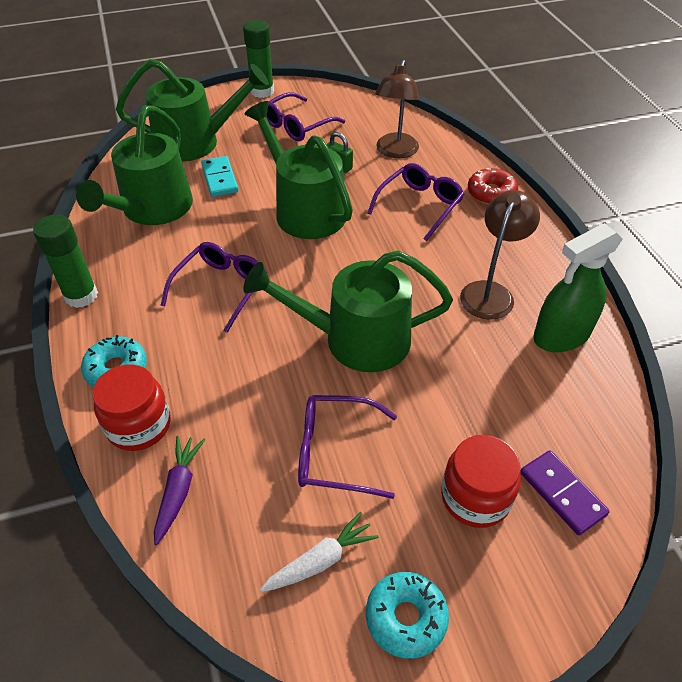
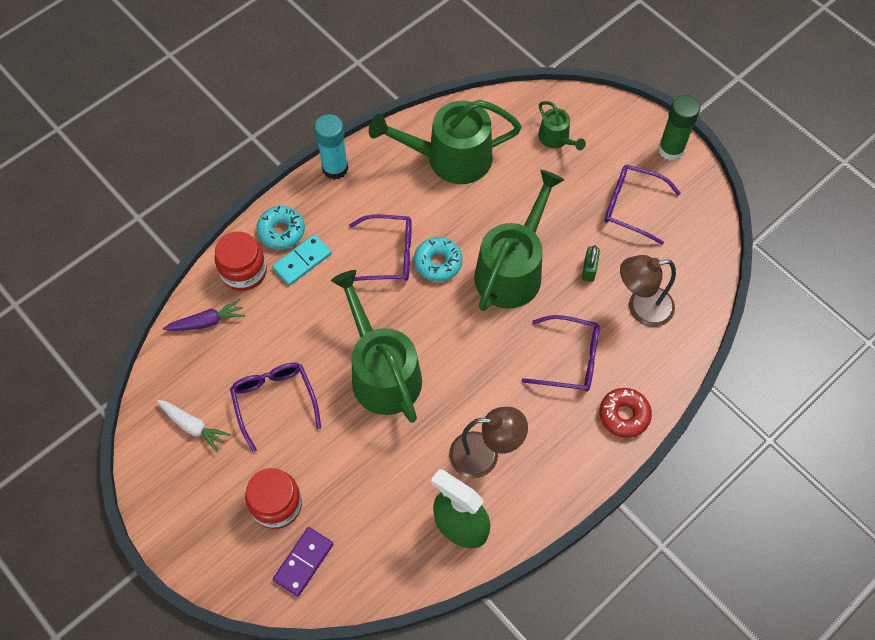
camera: 65 degrees right, 15 degrees up
green glue stick [33,215,98,308] -> turquoise glue stick [314,114,348,180]
green watering can [116,59,269,162] -> green watering can [538,101,586,151], size x0.49
turquoise domino [201,156,238,197] -> turquoise domino moved to [272,234,332,286]
turquoise donut [366,572,449,659] -> turquoise donut moved to [414,237,462,282]

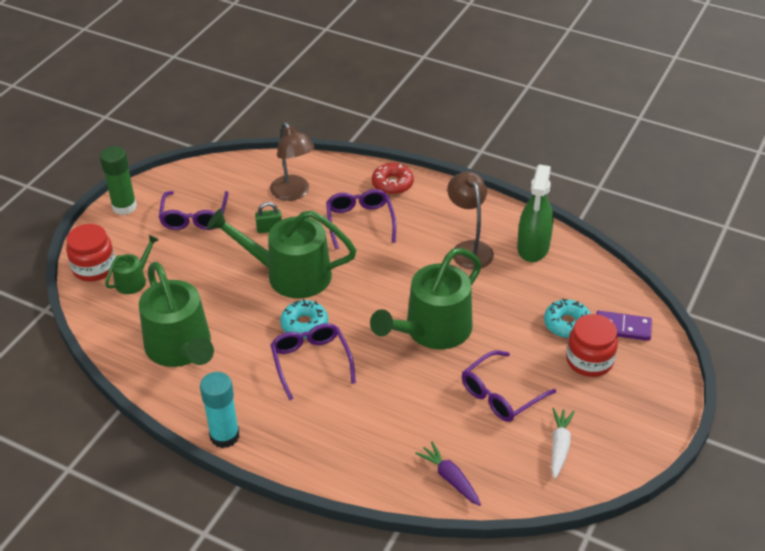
camera: 110 degrees left, 20 degrees down
red jar [214,231,267,291] -> red jar moved to [66,224,115,281]
turquoise donut [256,206,305,250] -> turquoise donut moved to [544,298,591,338]
turquoise domino [272,234,332,286] -> none

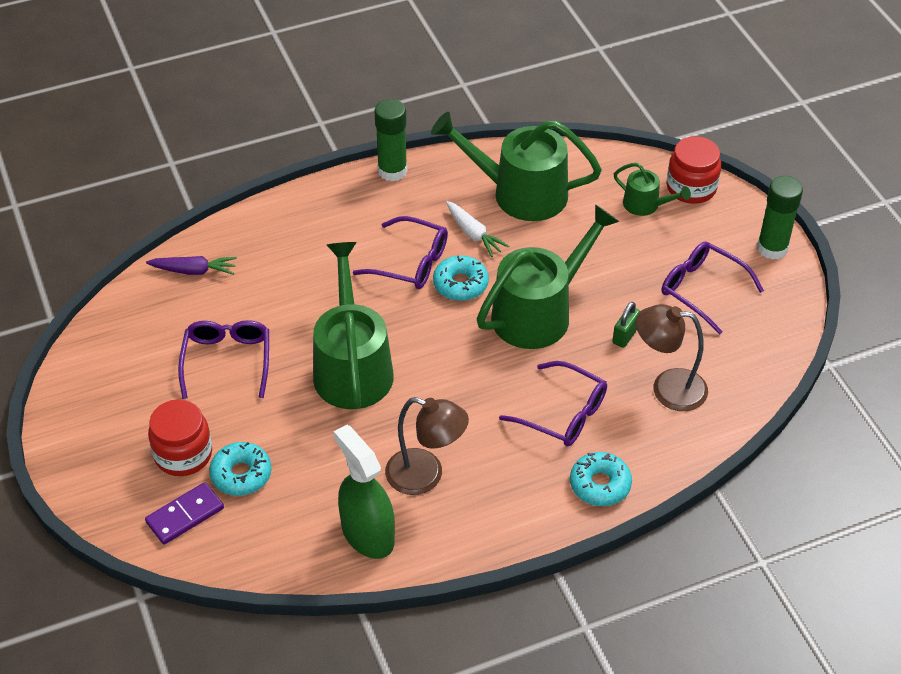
camera: 130 degrees right, 5 degrees up
green watering can [105,235,159,294] -> green watering can turned 45 degrees counterclockwise [614,163,691,216]
turquoise glue stick [200,372,239,448] -> green glue stick [374,99,407,181]
red donut [372,163,414,195] -> turquoise donut [570,452,632,506]
white carrot [551,408,575,479] -> white carrot moved to [446,201,509,257]

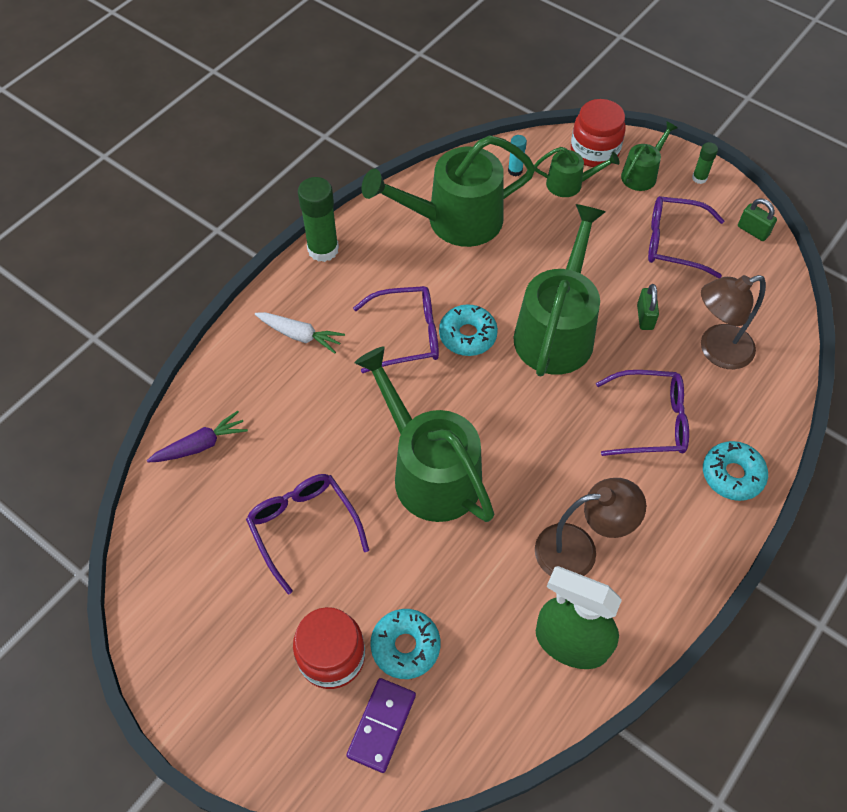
camera: 30 degrees left, 10 degrees up
white carrot [446,201,509,257] -> white carrot moved to [255,312,345,354]
green glue stick [757,176,803,260] -> green glue stick [692,142,718,184], size x0.50
none -> turquoise glue stick [508,135,527,176]
none -> green watering can [621,121,678,191]
none -> green padlock [738,198,777,241]

